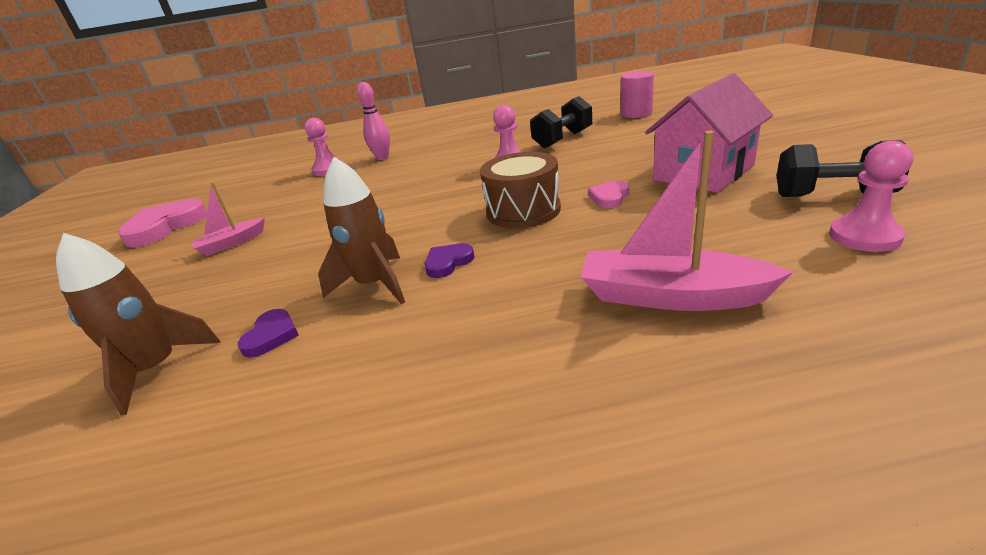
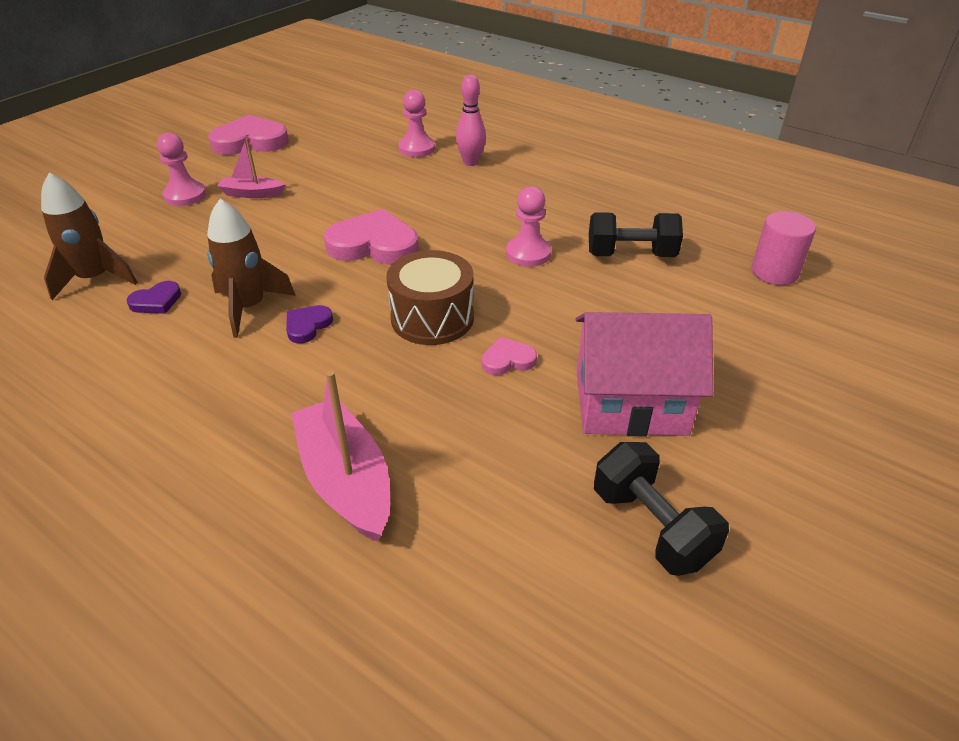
camera: 40 degrees right, 10 degrees up
purple heart [425,243,475,278] -> purple heart turned 60 degrees counterclockwise [286,305,333,343]
pink pawn [829,141,914,252] -> pink pawn moved to [157,133,206,206]
none -> pink heart [324,209,419,265]

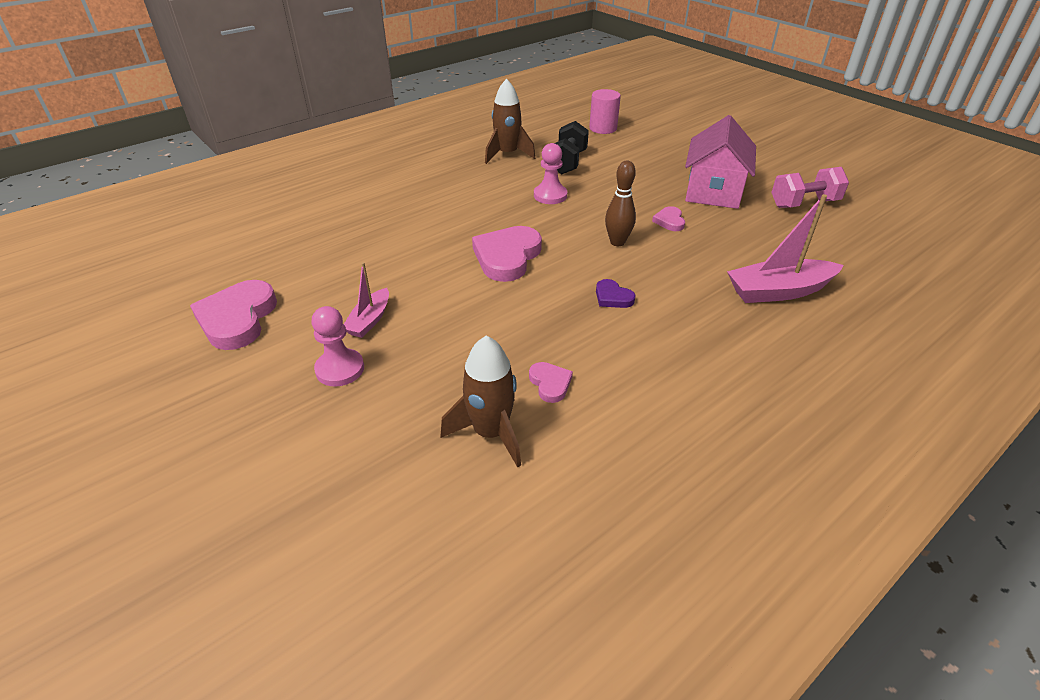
camera: 75 degrees left, 0 degrees up
purple heart [127,281,181,314] -> pink heart [529,362,573,403]
brown rocket [207,199,296,338] -> brown rocket moved to [485,78,535,164]
brown drum [386,250,474,345] -> brown bowling pin [605,161,636,246]
pink pawn [399,90,435,157] -> none
pink bowling pin [456,75,486,166] -> none
black dumbbell [594,442,729,576] -> pink dumbbell [771,167,849,208]

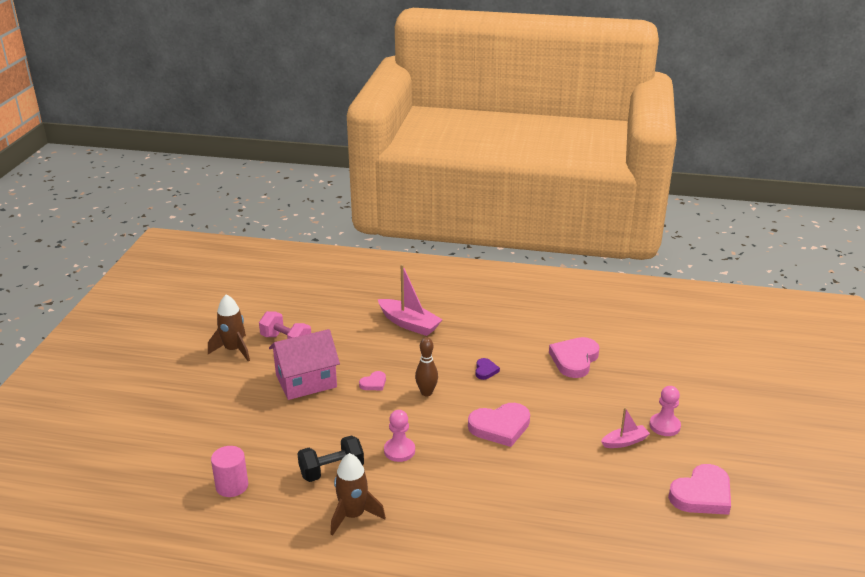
camera: 130 degrees left, 10 degrees down
brown rocket [441,336,521,467] -> brown rocket moved to [208,294,250,362]
pink heart [529,362,573,403] -> pink heart [549,337,600,378], size x2.02

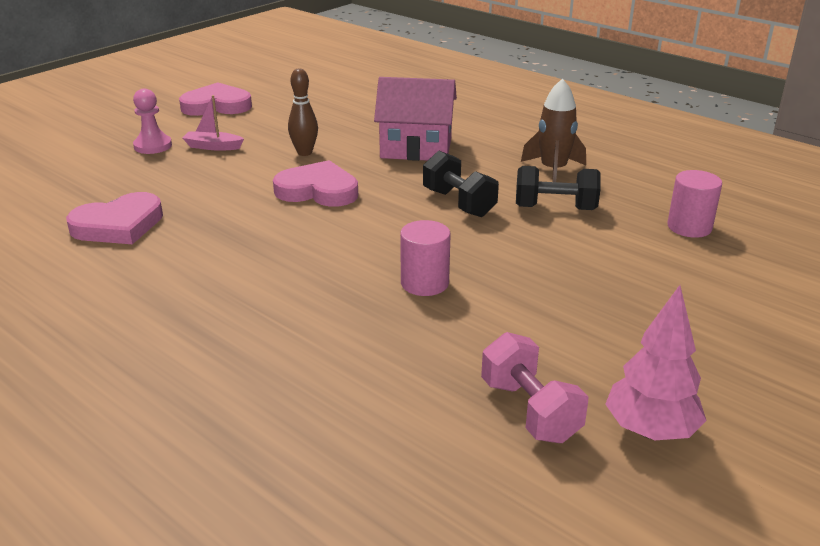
camera: 150 degrees left, 0 degrees up
brown rocket [208,294,250,362] -> pink tree [605,285,707,440]
pink house [269,329,340,400] -> pink house moved to [374,77,457,161]
pink heart [359,371,386,390] -> pink cylinder [400,220,451,296]
pink boat [378,264,443,336] -> none
pink pawn [384,410,415,462] -> black dumbbell [423,151,499,217]
brown bowling pin [415,337,438,396] -> brown bowling pin moved to [288,68,318,156]
purple heart [475,358,500,380] -> none

